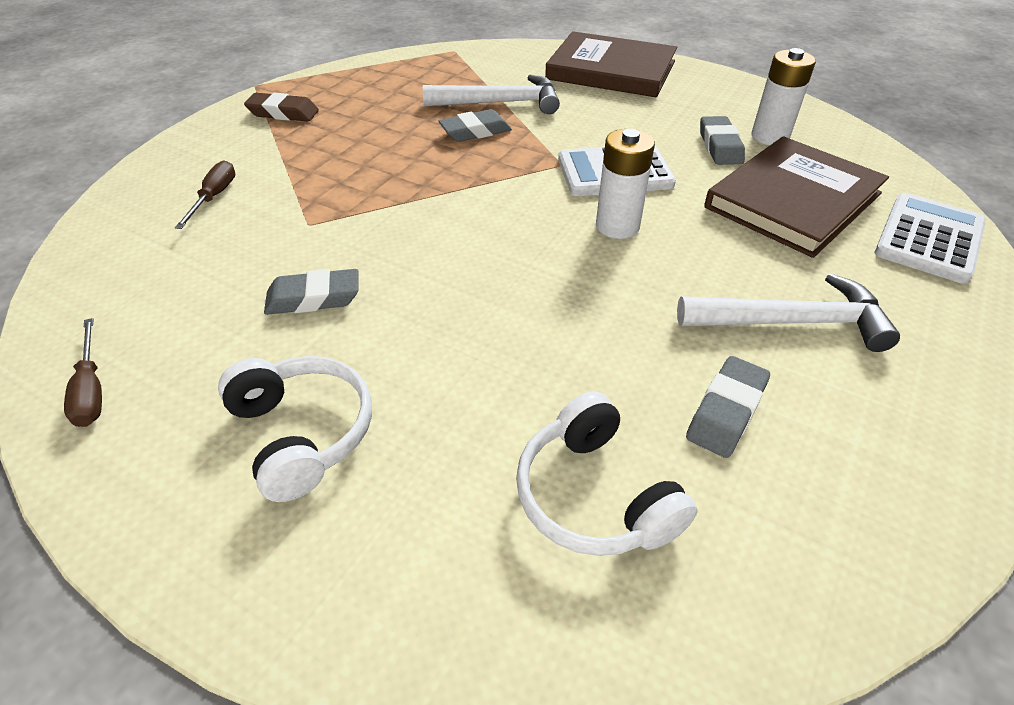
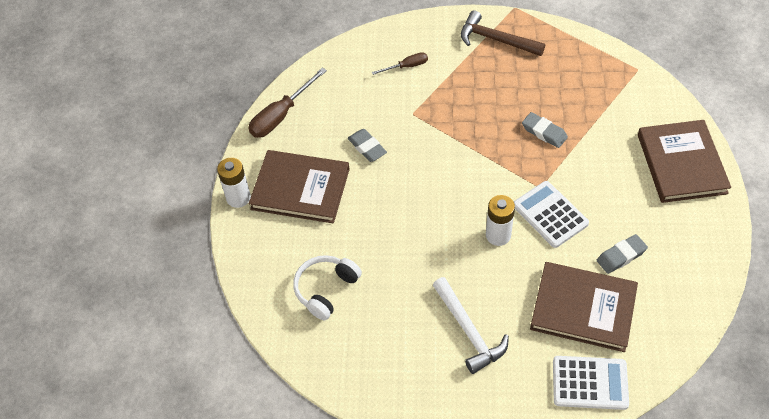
camera: 65 degrees right, 10 degrees up
brown screwdriver [64,318,102,427] -> brown screwdriver [248,68,327,138], size x1.75
white headphones [218,356,372,502] -> brown book [249,150,350,223]
brown eraser [244,93,319,121] -> brown hammer [461,11,545,56]
white hammer [423,75,560,114] -> none
grey eraser [686,356,770,458] -> none
white battery [751,48,816,145] -> white battery moved to [217,158,251,208]

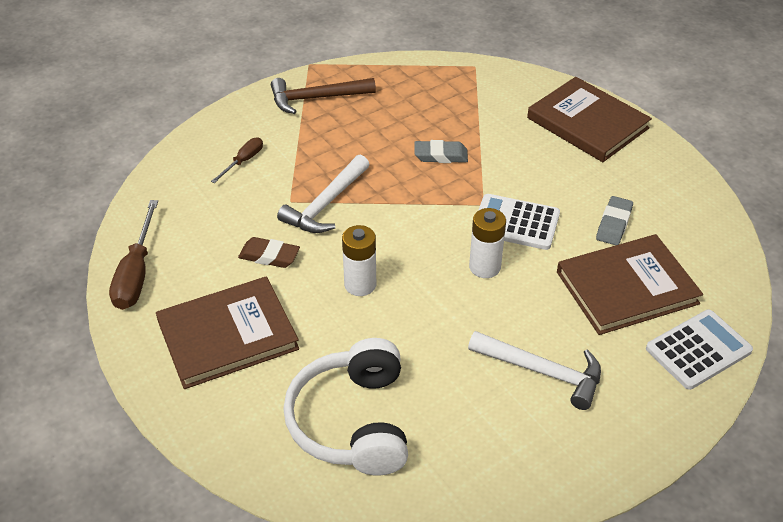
camera: 40 degrees left, 10 degrees down
white battery [217,158,251,208] -> white battery moved to [342,225,376,296]
white headphones [293,255,362,320] -> white headphones [283,338,408,476], size x1.52
grey eraser [348,129,387,162] -> brown eraser [238,237,300,268]
none -> white hammer [277,155,370,233]

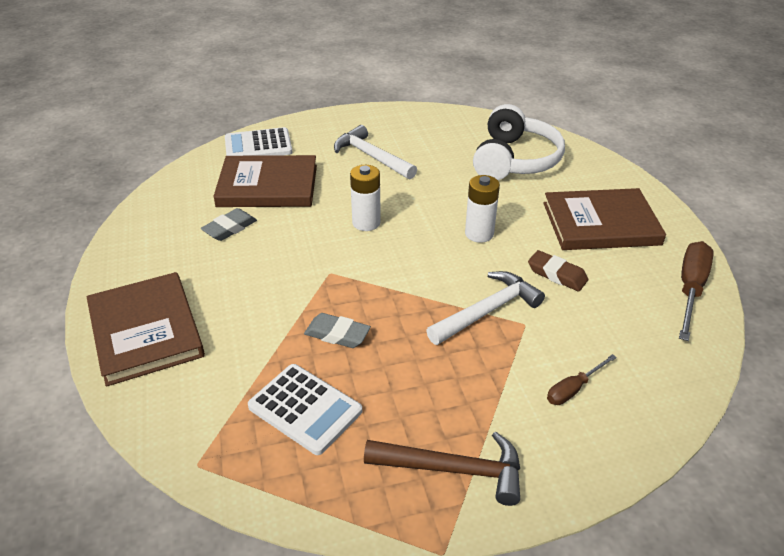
camera: 160 degrees left, 5 degrees down
white calculator [478,194,560,250] -> white calculator moved to [248,364,362,455]

